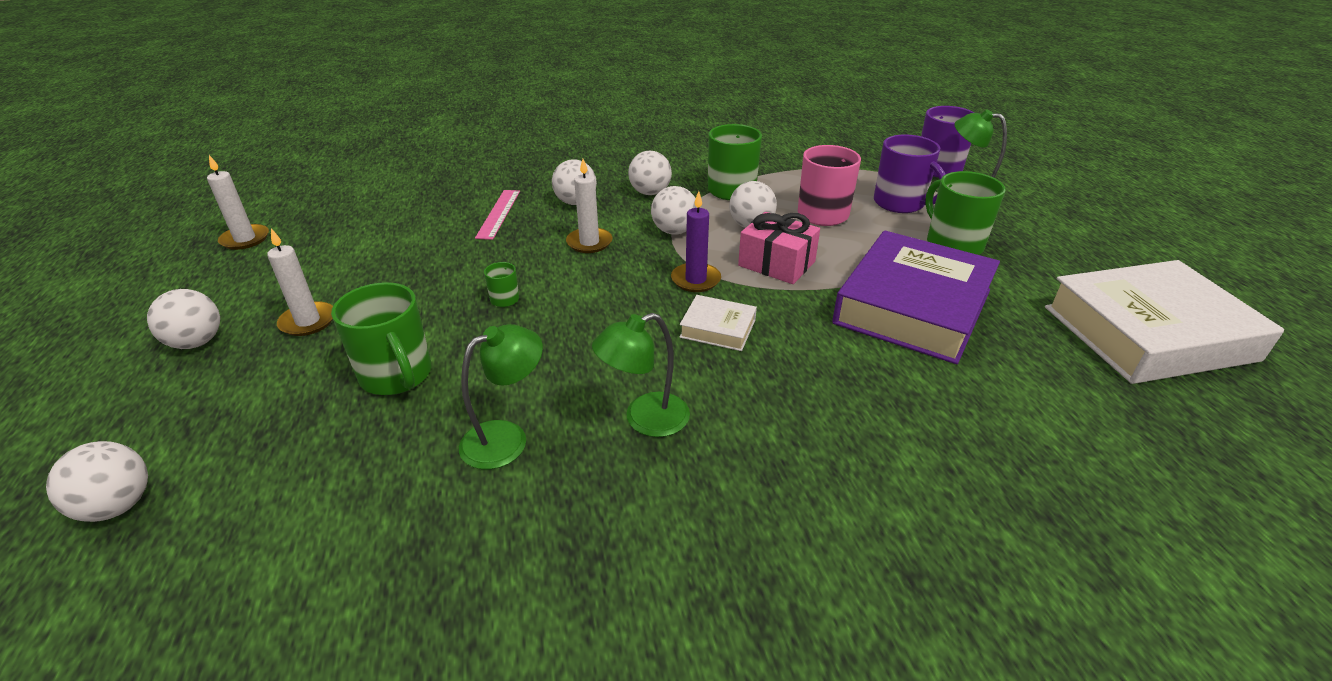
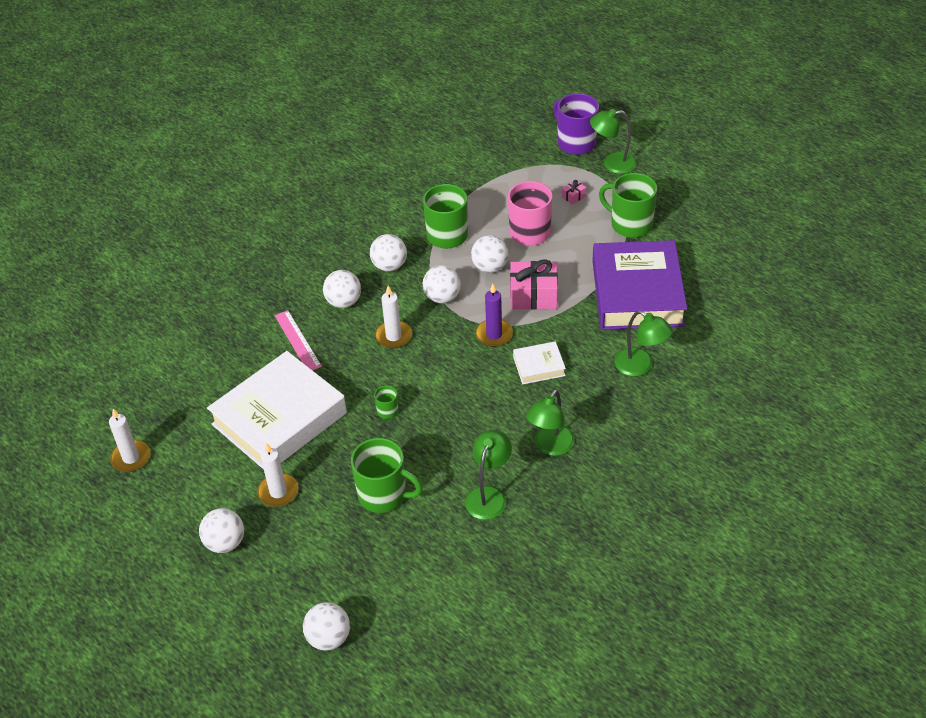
camera: 30 degrees left, 10 degrees up
purple mug [874,134,945,213] -> pink gift [562,180,586,205]
white book [1045,260,1284,384] -> white book moved to [207,351,347,470]
none -> green lamp [615,310,673,376]

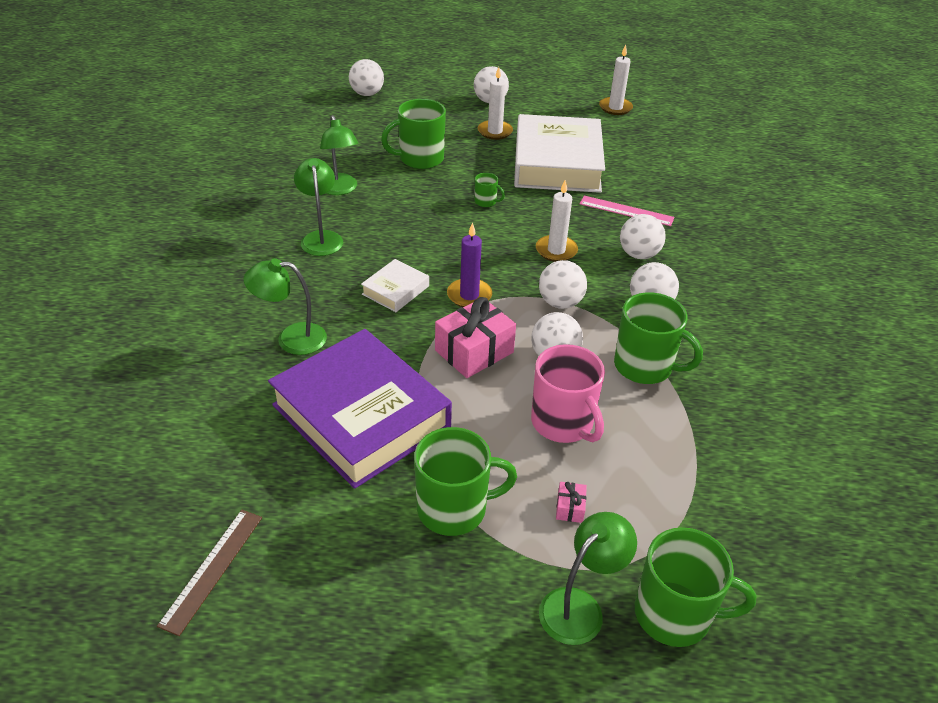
camera: 135 degrees right, 5 degrees down
purple mug [553,93,599,155] -> green mug [635,527,756,647]
none -> brown ruler [157,510,262,636]

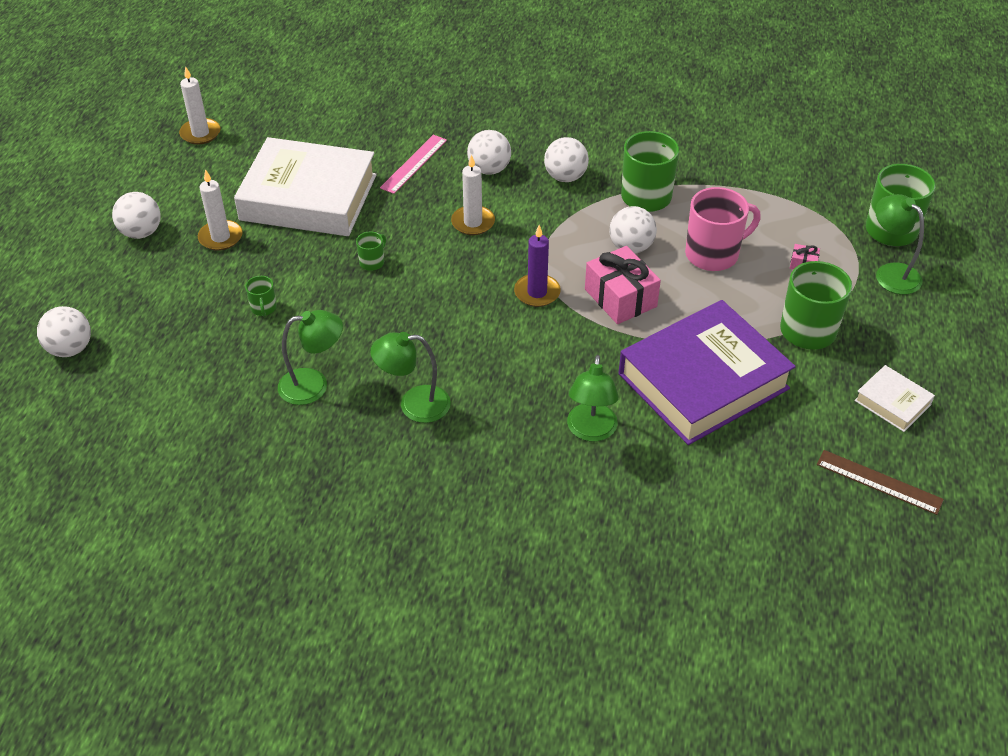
camera: 80 degrees left, 5 degrees up
white book [361,259,429,312] -> white book moved to [854,365,935,432]
green mug [381,99,446,169] -> green mug [245,276,277,317], size x0.47
white ball [539,260,587,309] -> none

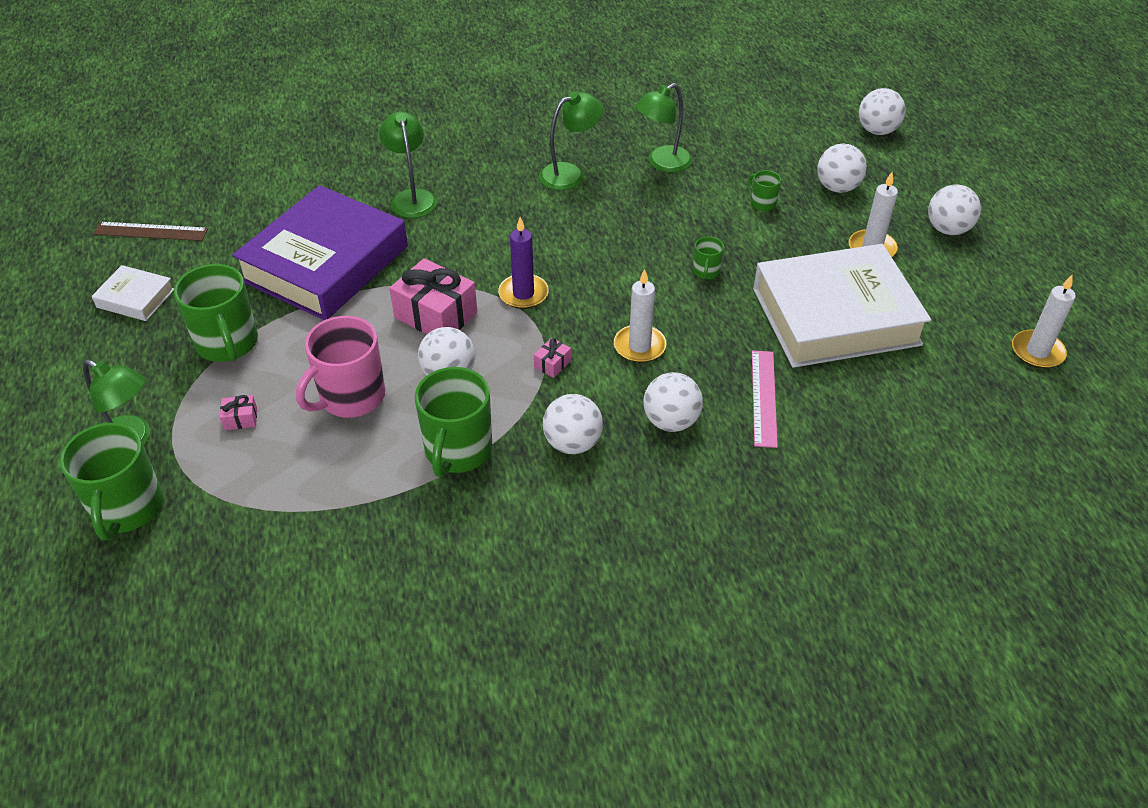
camera: 155 degrees right, 0 degrees up
none -> pink gift [534,338,571,378]
none -> white ball [817,144,867,193]

